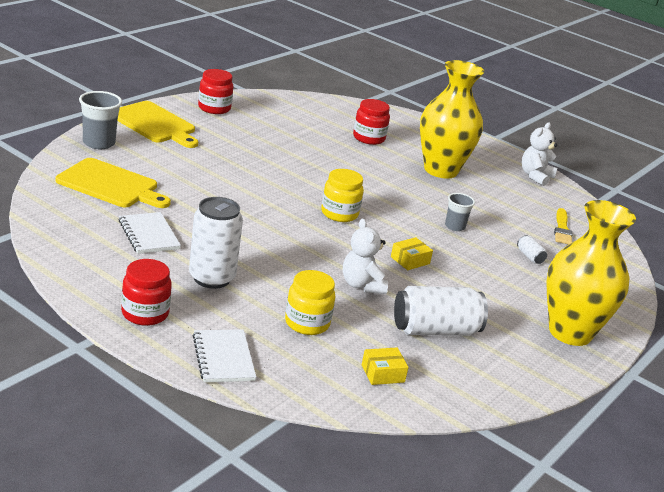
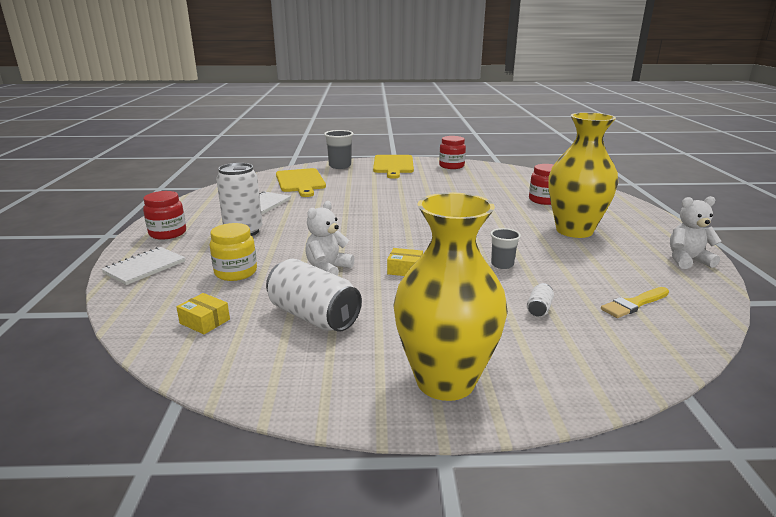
camera: 55 degrees right, 5 degrees down
yellow jar [321,169,364,222] -> none

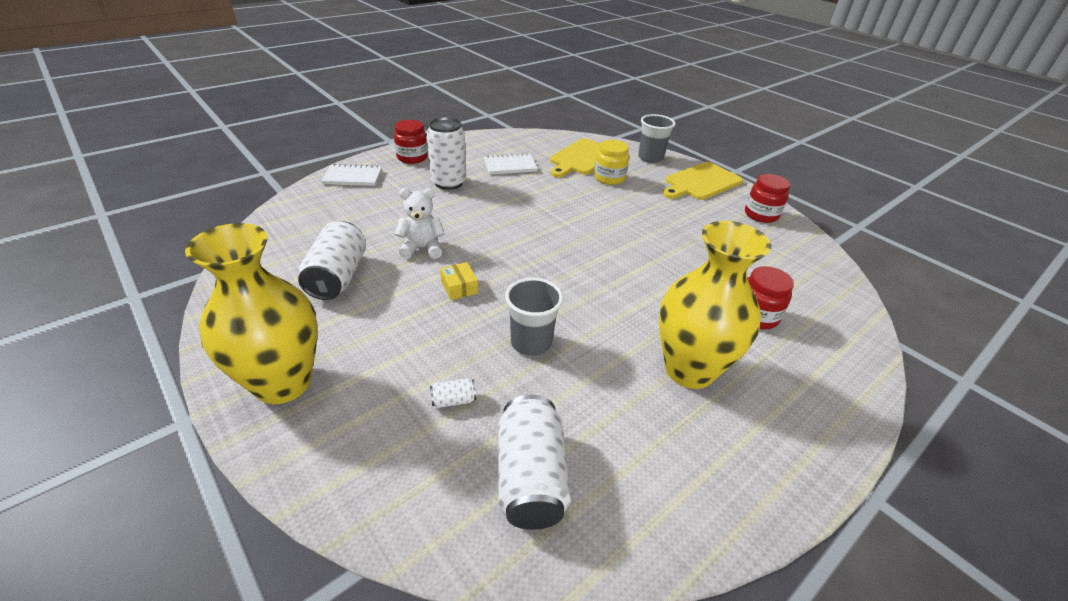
camera: 50 degrees right, 15 degrees up
yellow box [176,293,230,334] -> none
yellow jar [210,223,257,281] -> yellow jar moved to [594,140,629,185]
grey cup [490,228,521,269] -> grey cup [505,278,563,356], size x1.58
yellow brush [601,287,669,318] -> white can [498,395,571,530]
white teddy bear [670,196,721,269] -> none

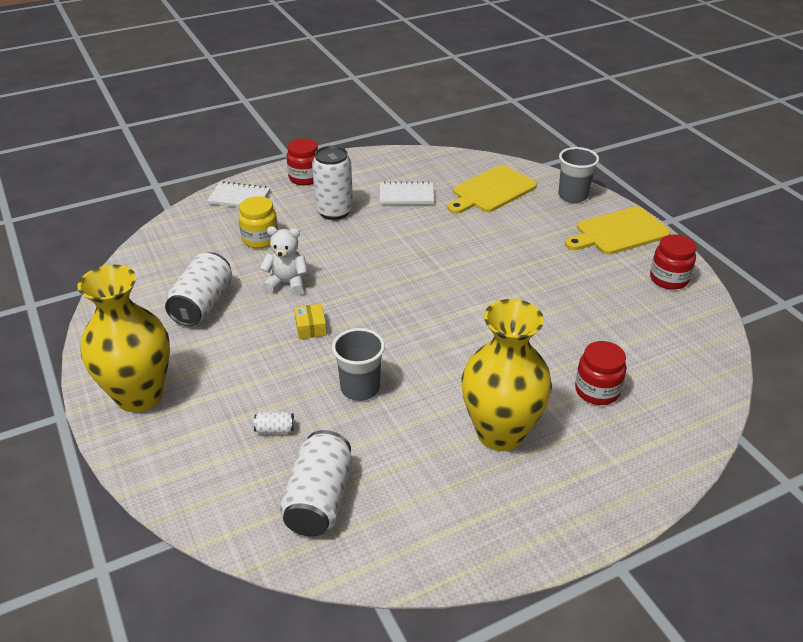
camera: 15 degrees right, 0 degrees up
yellow jar [594,140,629,185] -> yellow jar moved to [239,196,278,248]

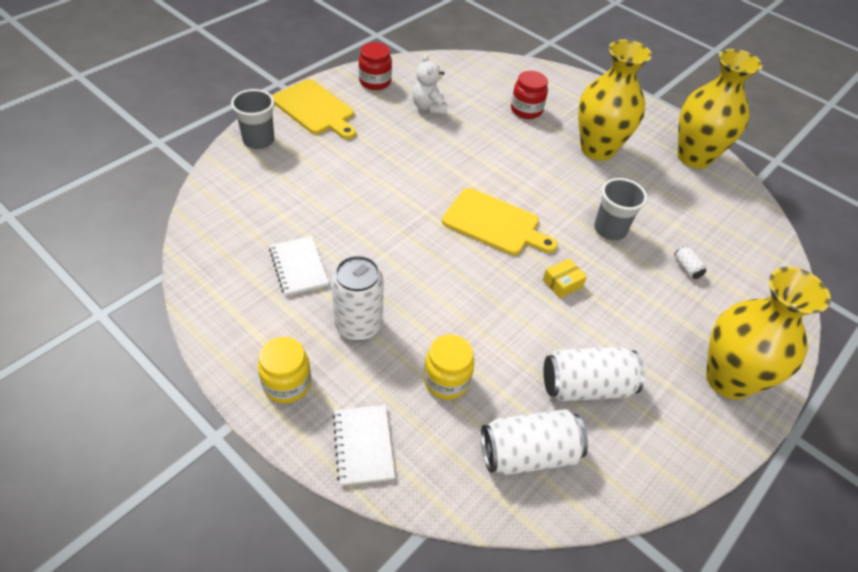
camera: 115 degrees left, 10 degrees up
white teddy bear [260,226,308,296] -> white teddy bear moved to [413,54,448,115]
white can [280,430,352,537] -> white can moved to [481,409,588,475]
red jar [287,138,318,185] -> yellow jar [258,337,311,403]
yellow cutting board [448,165,537,214] -> yellow cutting board moved to [442,188,558,255]
none -> yellow vase [677,49,763,169]

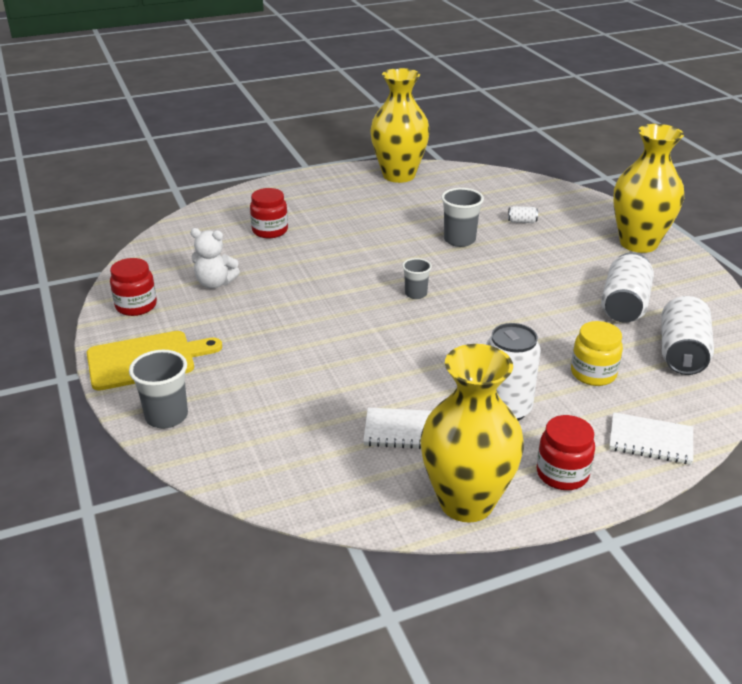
camera: 60 degrees left, 15 degrees down
yellow jar [258,337,311,403] -> red jar [537,415,595,490]
yellow cutting board [442,188,558,255] -> grey cup [402,258,432,299]
yellow box [543,258,587,298] -> none
yellow vase [578,40,652,161] -> yellow vase moved to [420,344,524,523]

